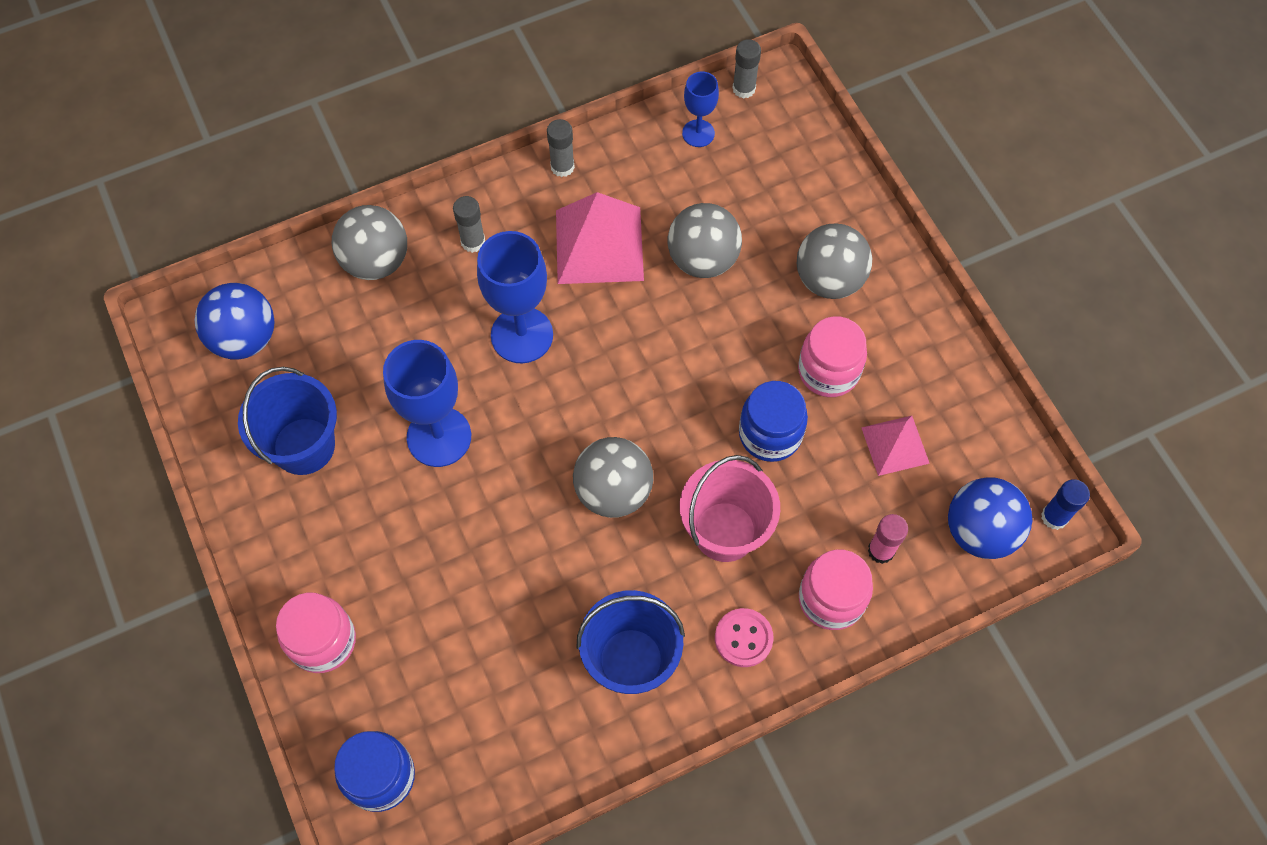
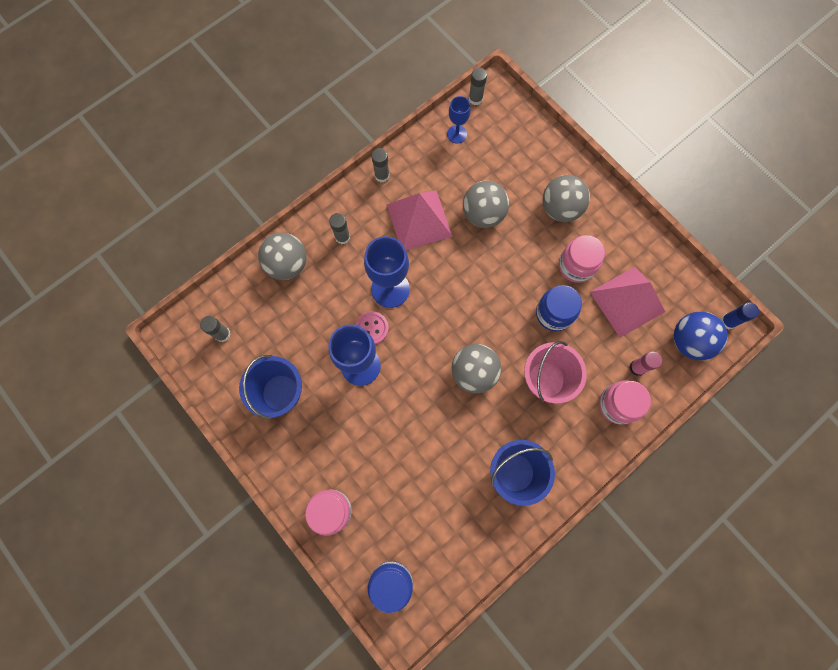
camera: 15 degrees left, 10 degrees up
blue ball [194,283,275,360] -> grey glue stick [200,316,231,342]
pink button [715,608,773,667] -> pink button moved to [356,311,389,344]
pink pyramid [861,416,930,476] -> pink pyramid [590,267,665,338], size x1.69

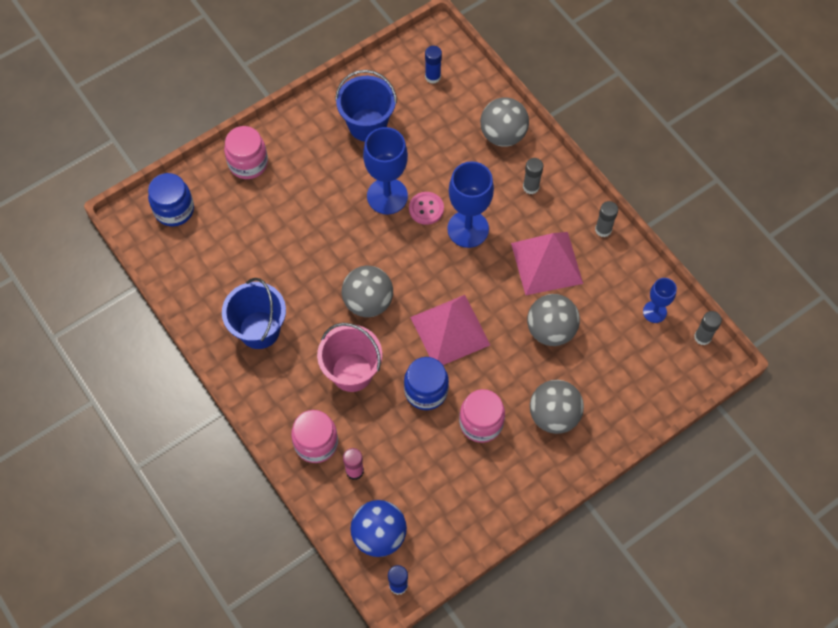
camera: 95 degrees right, 10 degrees down
grey glue stick [200,316,231,342] -> blue glue stick [425,46,442,84]
pink pyramid [590,267,665,338] -> pink pyramid moved to [410,295,490,365]

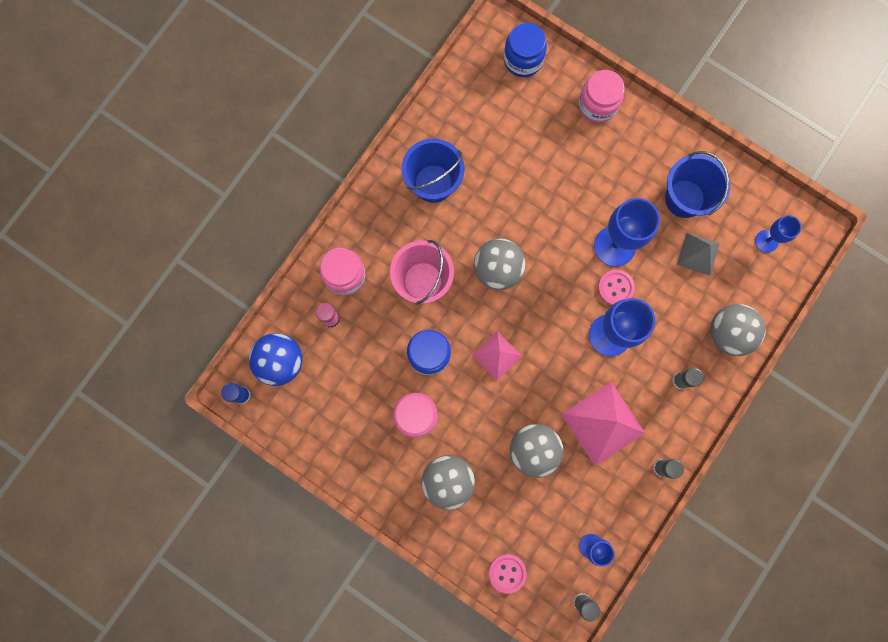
camera: 70 degrees right, 15 degrees up
pink pyramid [410,295,490,365] -> pink pyramid [472,331,522,381], size x0.59
blue glue stick [425,46,442,84] -> blue goblet [755,216,801,253]
none -> pink button [489,554,527,594]
none -> grey pyramid [677,233,720,276]

